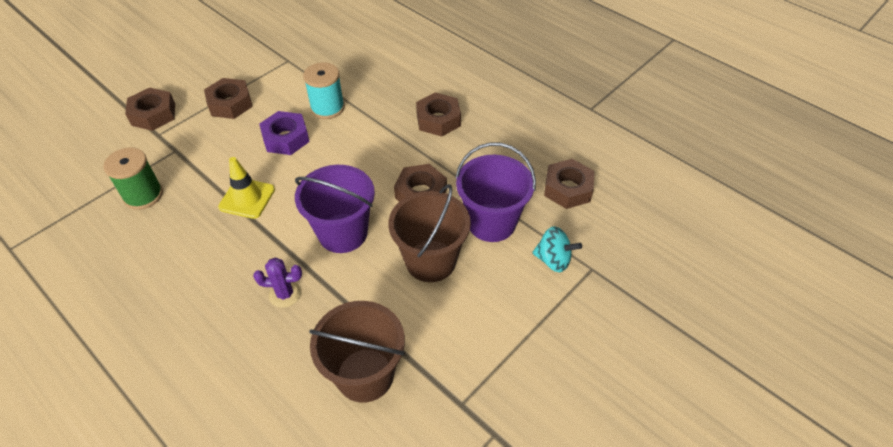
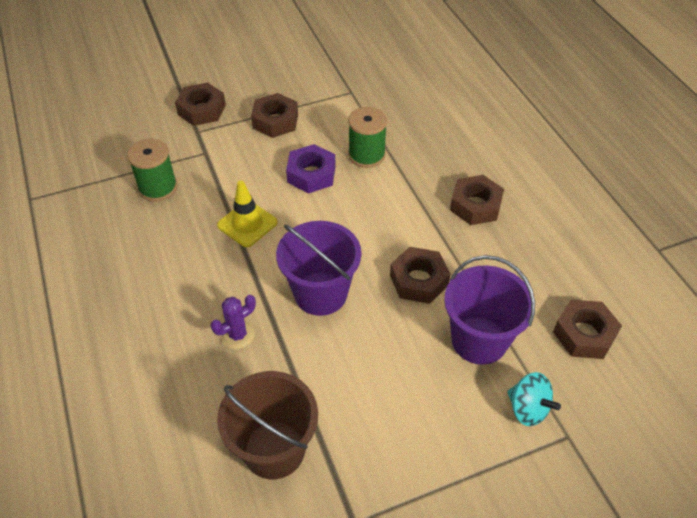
camera: 25 degrees right, 0 degrees up
purple cactus [253,258,302,308] -> purple cactus turned 60 degrees counterclockwise [210,295,256,349]
turquoise spool [303,62,345,119] -> green spool [348,107,387,168]
brown bucket [388,184,471,282] -> none

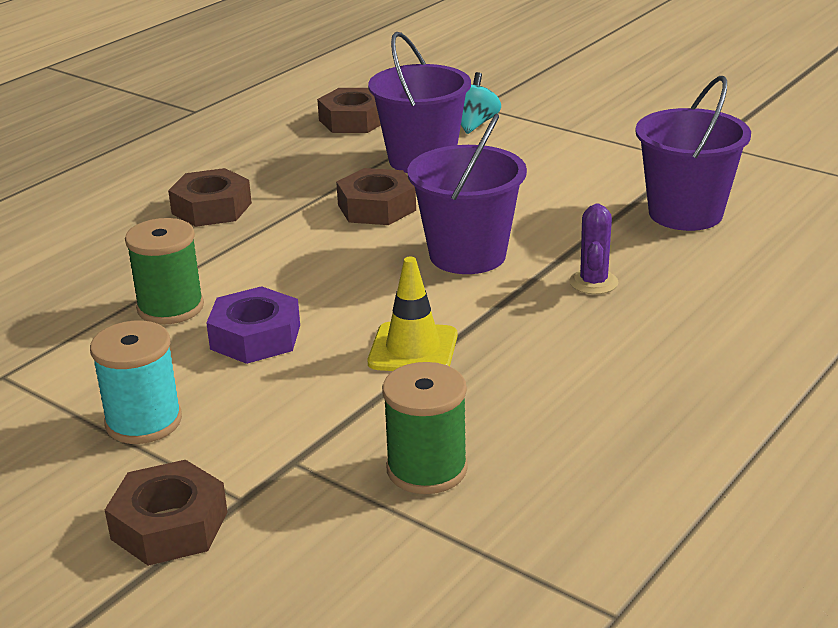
camera: 120 degrees left, 20 degrees down
purple cactus [210,295,256,349] -> purple cactus turned 75 degrees clockwise [569,203,618,294]
brown bucket [217,371,318,479] -> purple bucket [635,76,751,231]
brown nut [251,93,298,138] -> turquoise spool [90,321,182,444]

